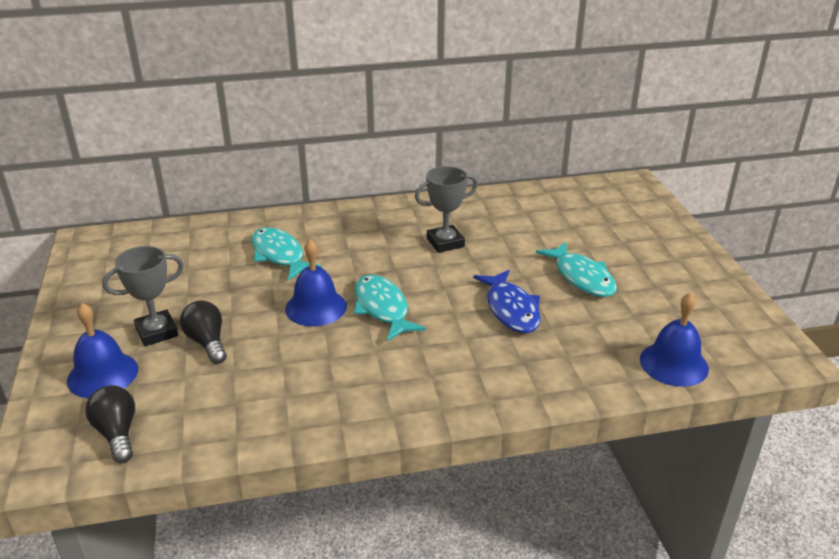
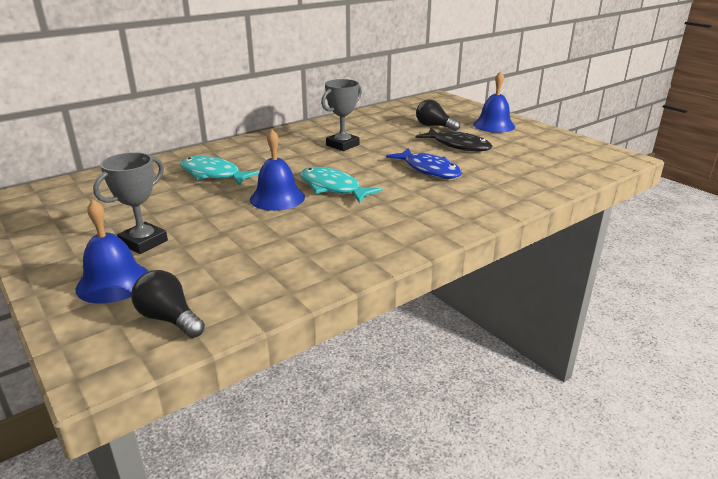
camera: 25 degrees left, 5 degrees down
black light bulb [180,300,227,364] -> black light bulb moved to [416,99,460,131]
turquoise fish [536,242,617,297] -> black fish [416,128,492,152]
blue bell [640,293,709,387] -> blue bell moved to [473,71,515,133]

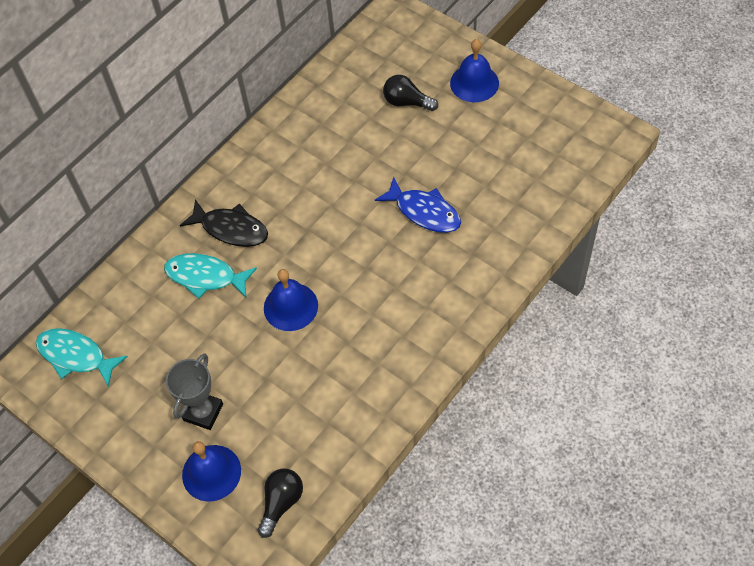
camera: 10 degrees left, 30 degrees up
black light bulb [131,270,205,338] -> black light bulb turned 90 degrees clockwise [258,469,303,538]
turquoise fish [300,167,382,203] -> turquoise fish moved to [36,328,128,387]
grey trophy [321,79,362,151] -> none
black fish [416,128,492,152] -> black fish moved to [180,199,268,247]

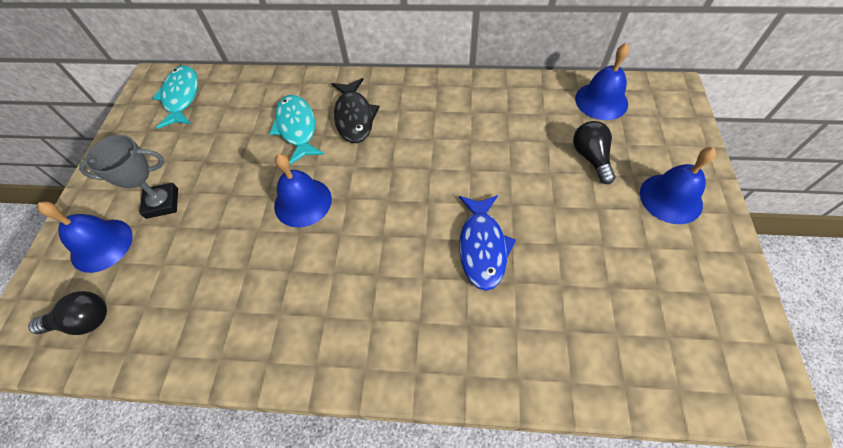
camera: 55 degrees right, 0 degrees up
none -> blue bell [575,43,629,120]

